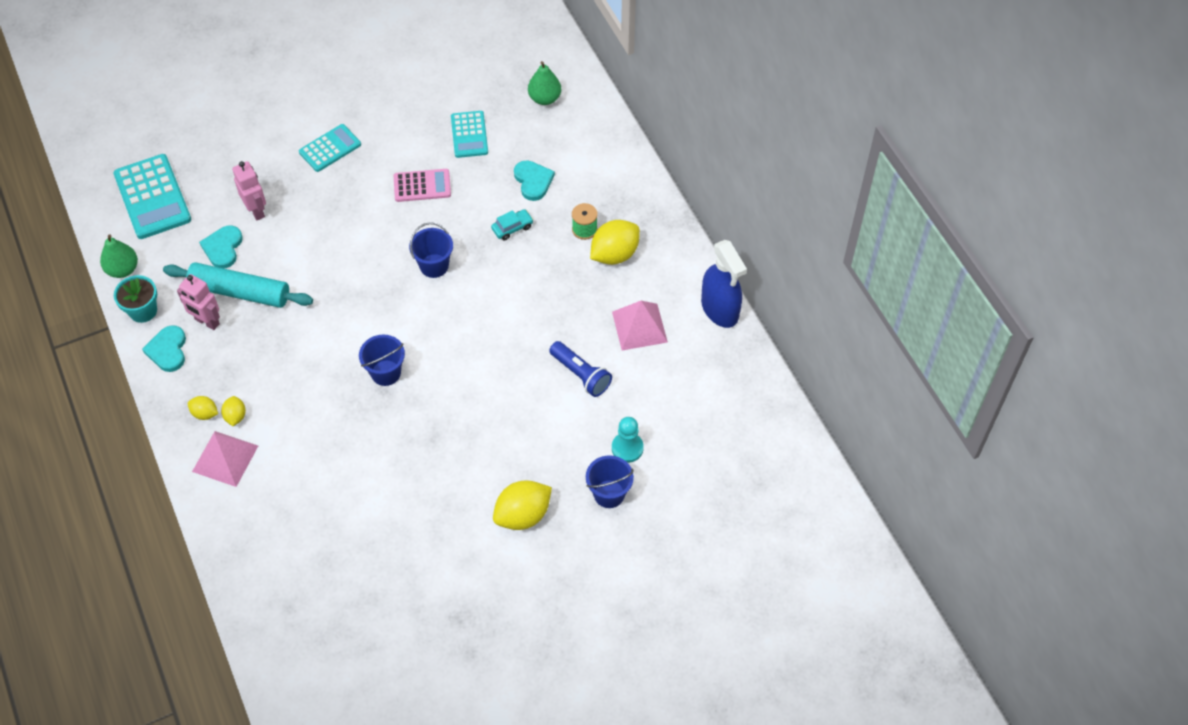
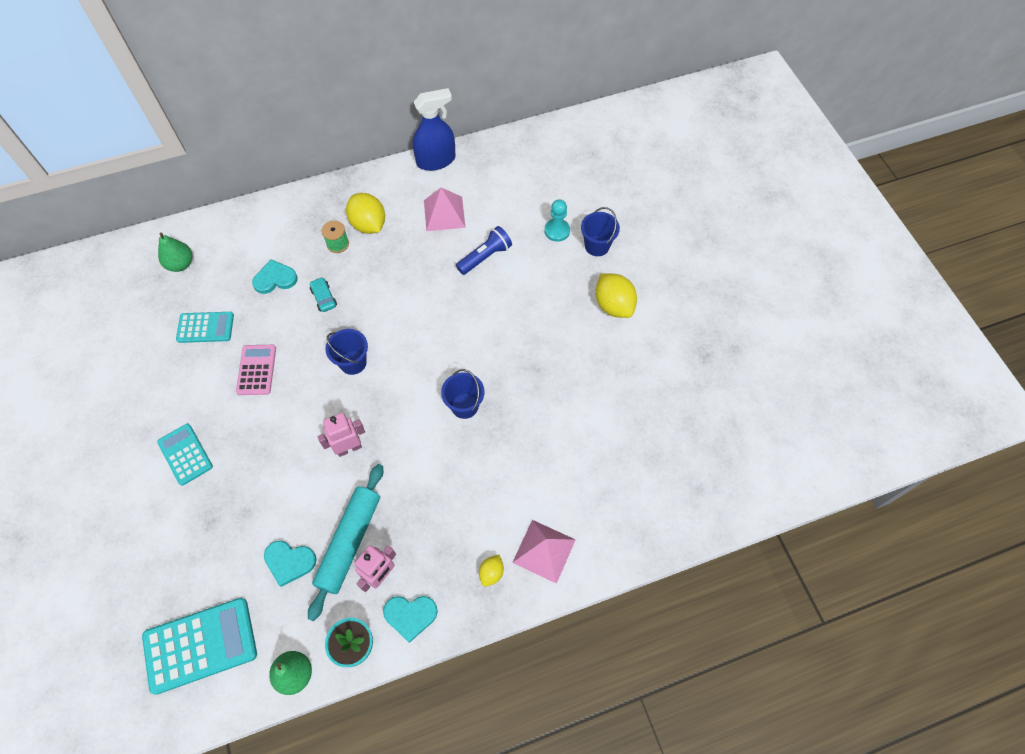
camera: 85 degrees left, 5 degrees up
yellow lemon [221,396,246,426] -> none
pink robot [232,161,266,220] -> pink robot moved to [318,413,365,457]

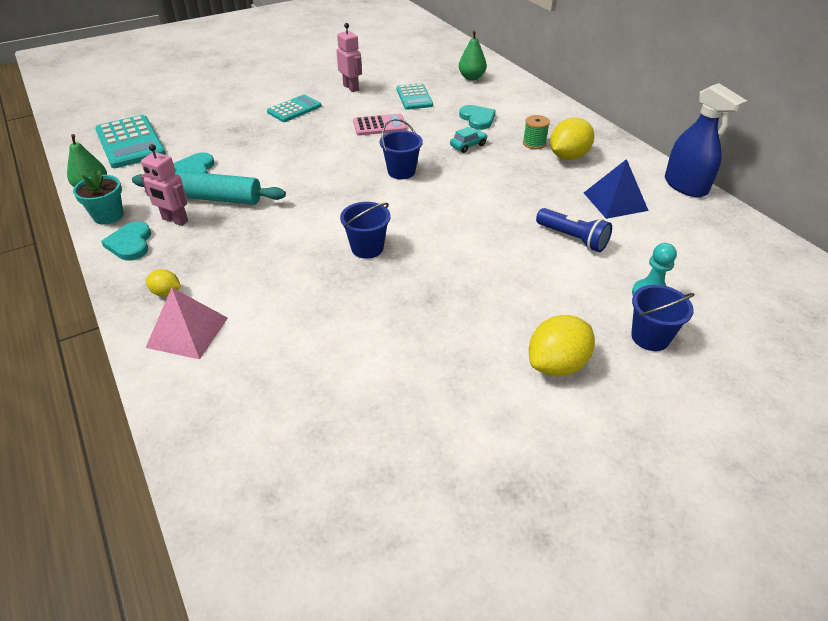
camera: 80 degrees right, 20 degrees down
pink robot [318,413,365,457] -> pink robot moved to [336,23,362,92]
pink pyramid [424,188,466,231] -> blue pyramid [584,159,649,219]

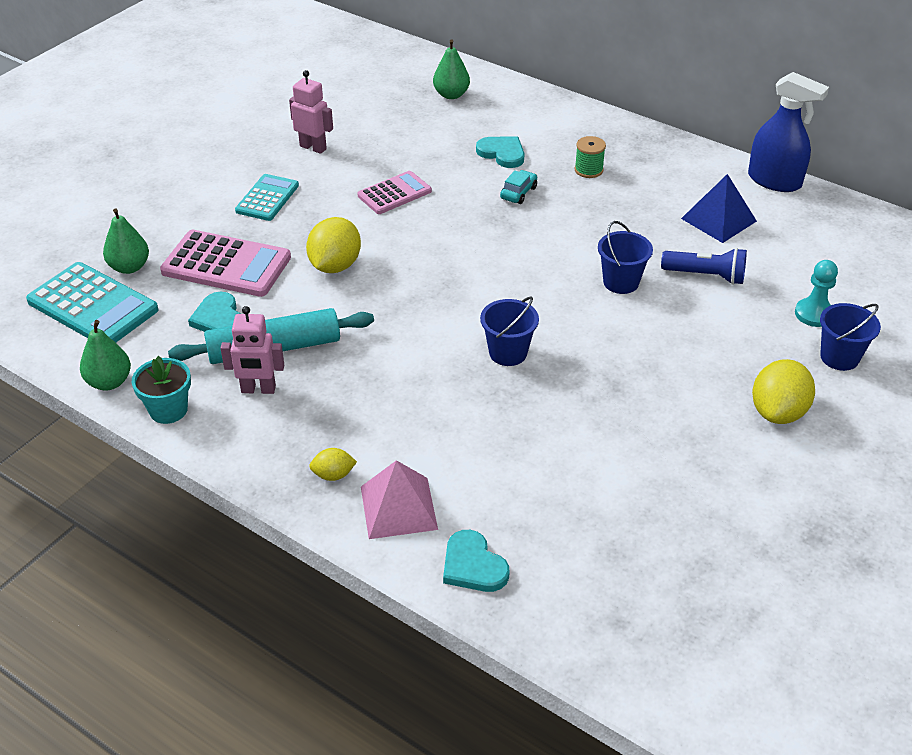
camera: 25 degrees left, 0 degrees up
turquoise heart [101,221,151,261] -> turquoise heart moved to [443,530,509,592]
blue bucket [380,119,423,179] -> blue bucket moved to [598,221,653,294]
turquoise calculator [396,83,433,110] -> none
yellow lemon [550,117,594,160] -> yellow lemon moved to [306,217,361,273]
none -> green pear [103,208,149,274]
none -> pink calculator [160,230,291,297]

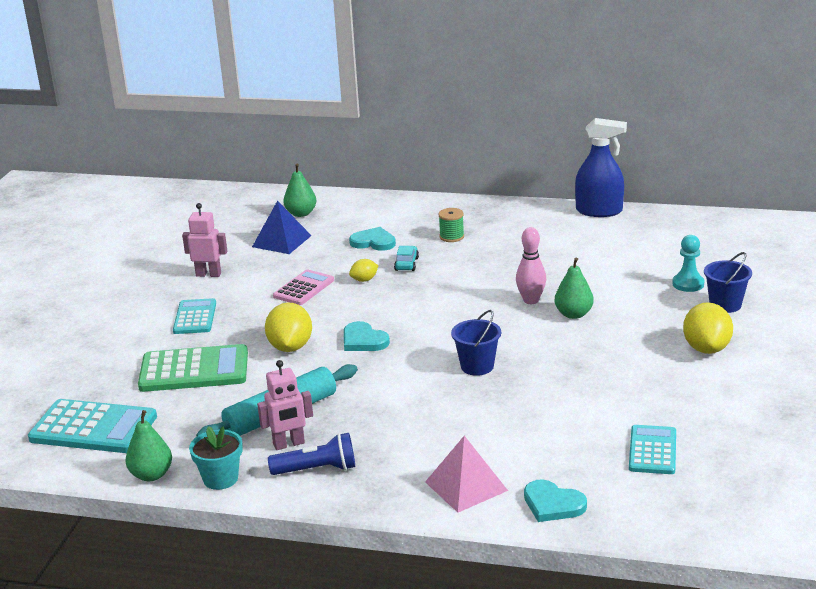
camera: 20 degrees left, 15 degrees down
green pear [103,208,149,274] -> green pear moved to [555,257,594,319]
pink calculator [160,230,291,297] -> green calculator [138,344,248,392]
turquoise heart [188,292,241,332] -> turquoise heart moved to [344,321,390,351]
yellow lemon [309,448,357,481] -> yellow lemon moved to [349,259,379,282]
blue bucket [598,221,653,294] -> pink bowling pin [516,227,546,304]
blue flashlight [661,248,747,285] -> blue flashlight moved to [268,433,355,475]
blue pyramid [681,174,757,243] -> blue pyramid moved to [252,201,312,254]
none -> turquoise calculator [629,425,676,474]

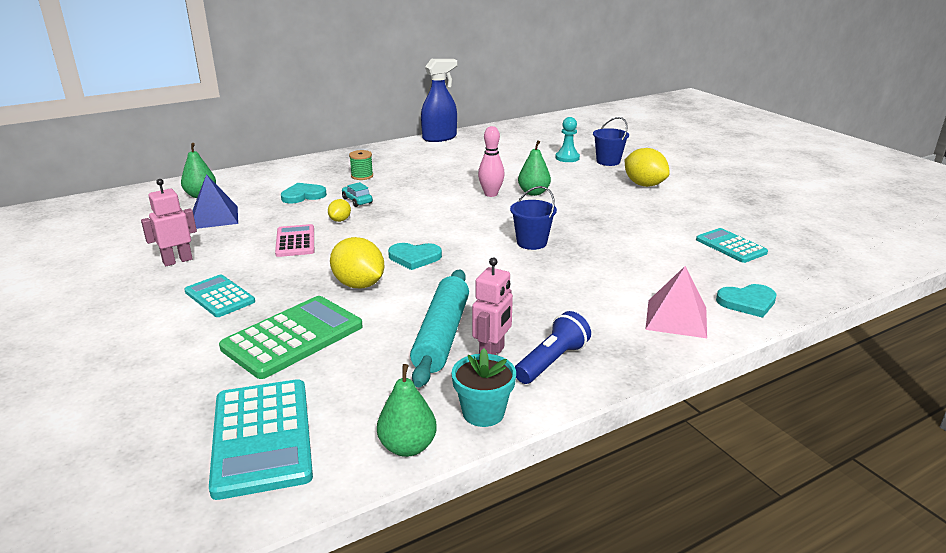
camera: 45 degrees left, 0 degrees up
turquoise calculator [28,399,157,453] -> turquoise calculator turned 105 degrees clockwise [209,379,313,500]

